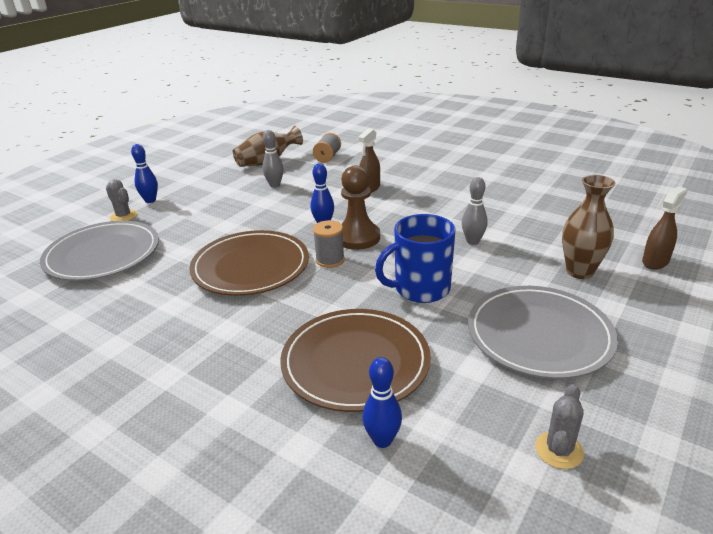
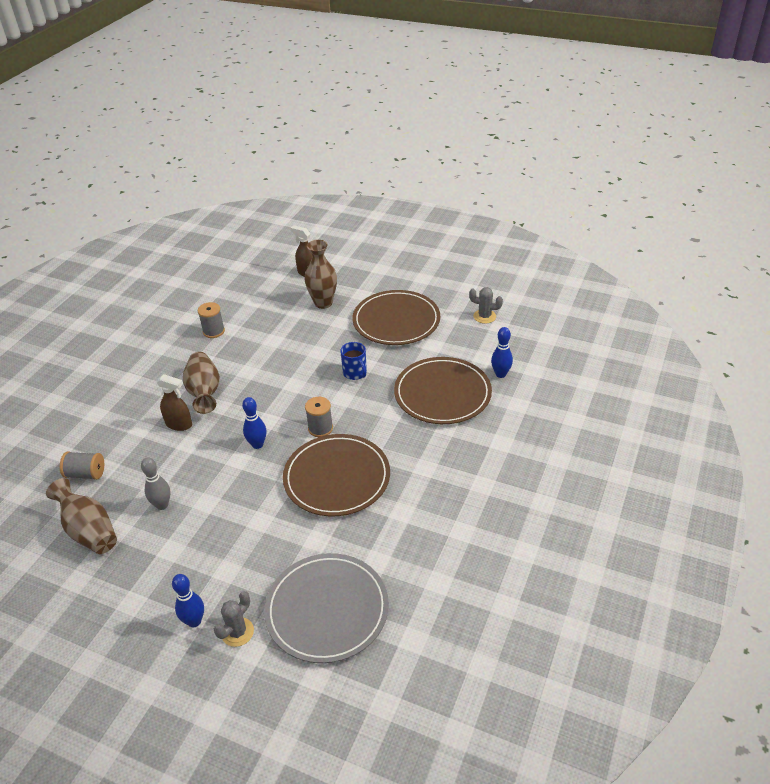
camera: 100 degrees left, 10 degrees up
brown pawn [341,165,380,250] -> none
blue mug [375,214,456,303] -> blue mug [340,342,367,380], size x0.58
grey bowling pin [462,177,488,245] -> none
grey plate [468,286,618,379] -> brown plate [352,290,440,345]
none -> brown vase [183,352,220,414]
none -> grey spool [198,302,225,338]

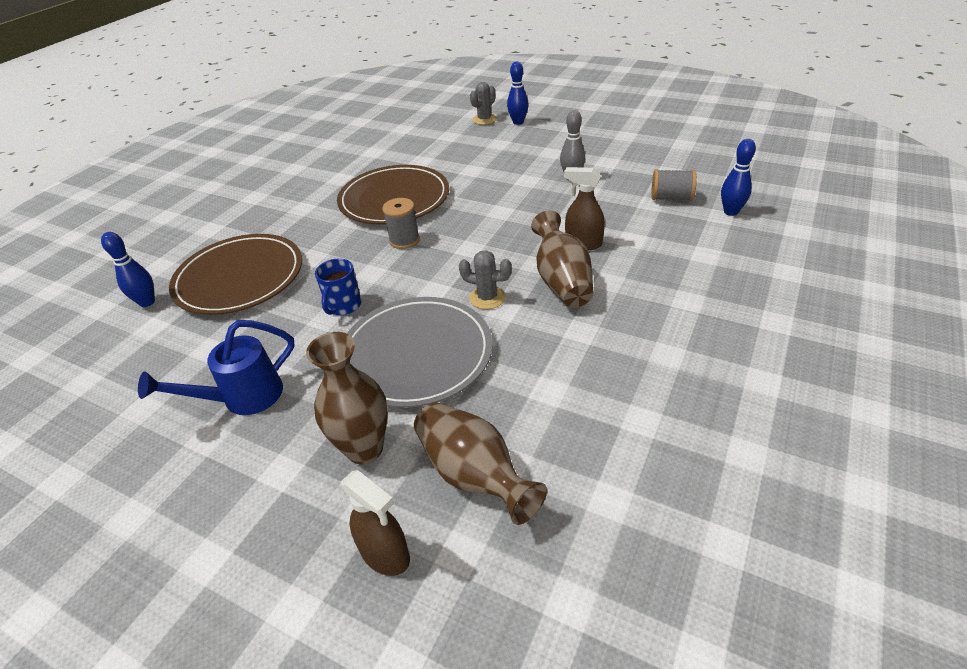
camera: 175 degrees left, 0 degrees up
brown vase [46,478,117,554] -> brown vase moved to [414,402,547,525]
grey spool [198,302,225,338] -> none
blue bowling pin [242,397,267,449] -> blue bowling pin moved to [721,139,756,216]
grey plate [264,553,389,663] -> grey plate moved to [347,297,493,408]
blue mug [340,342,367,380] -> blue mug turned 135 degrees counterclockwise [315,258,362,315]
brown plate [352,290,440,345] -> blue watering can [138,320,295,415]
grey cactus [469,287,503,324] -> grey cactus moved to [459,250,512,309]

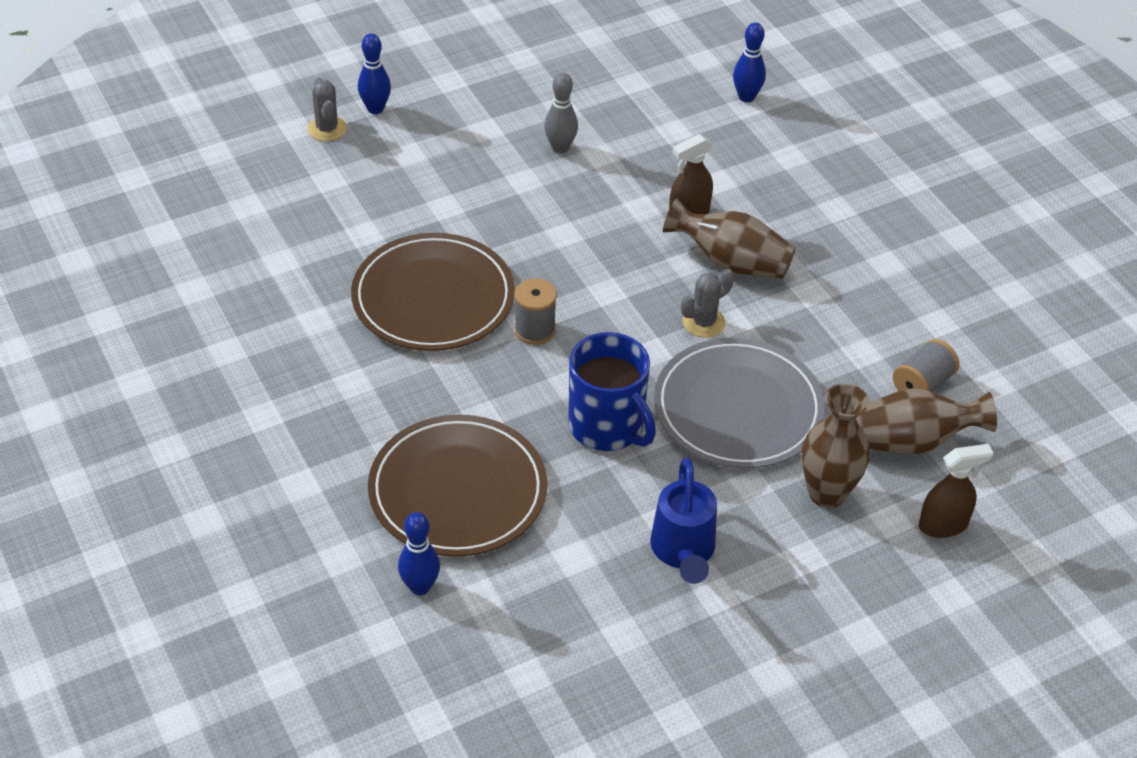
camera: 60 degrees left, 5 degrees up
blue mug [315,258,362,315] -> blue mug [568,332,656,451], size x1.71
grey spool [651,169,697,201] -> grey spool moved to [893,339,959,392]

